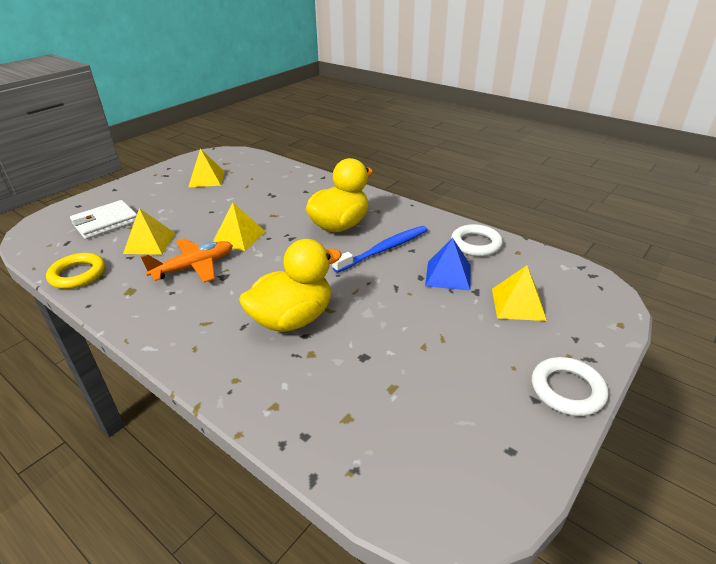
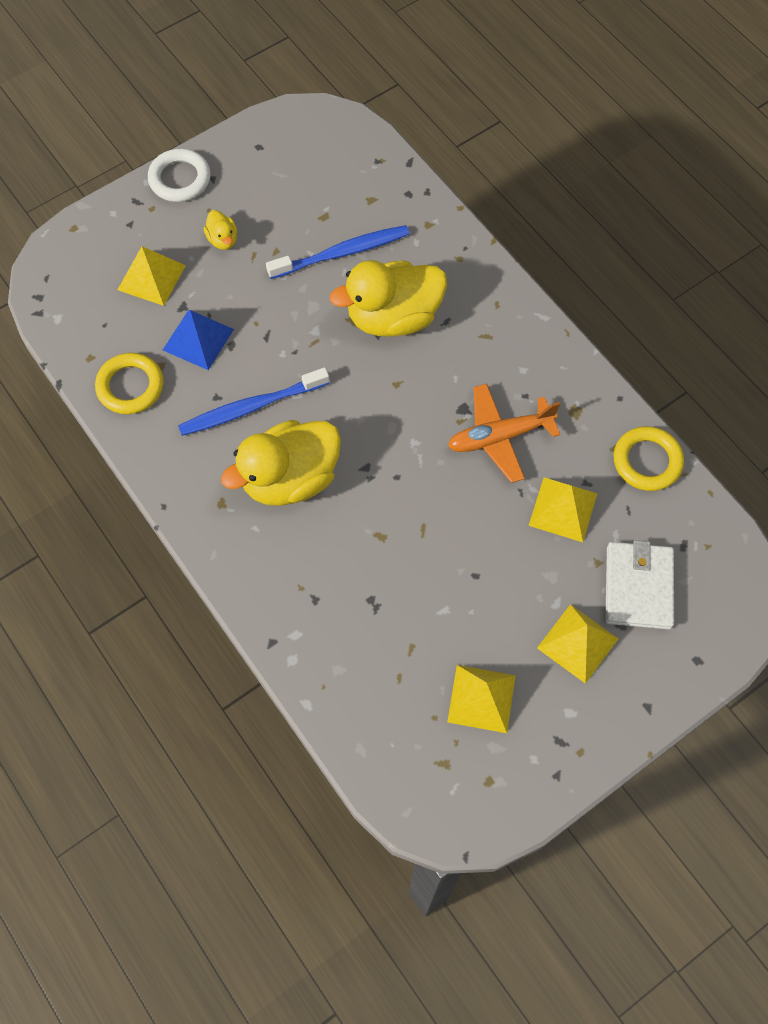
camera: 165 degrees left, 30 degrees up
white wallet [70,200,137,239] -> white wallet turned 60 degrees counterclockwise [605,540,674,629]
yellow pyramid [213,203,266,251] -> yellow pyramid moved to [537,604,618,684]
white ring [451,224,503,256] -> yellow ring [95,353,164,414]
none -> yellow duck [204,210,237,250]
none -> blue toothbrush [266,225,409,279]

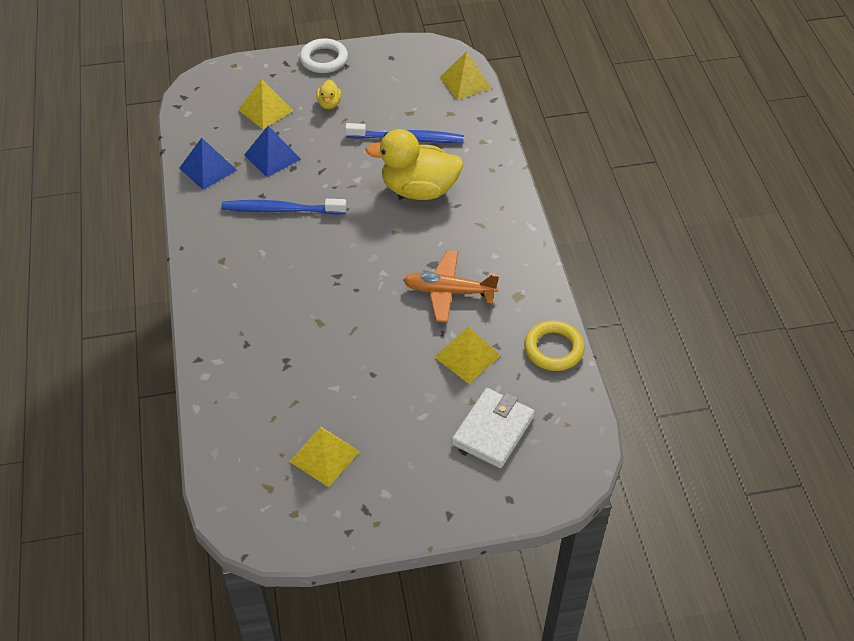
camera: 25 degrees right, 15 degrees down
yellow ring [95,353,164,414] -> blue pyramid [179,138,237,190]
yellow duck [221,420,341,506] -> none
yellow pyramid [537,604,618,684] -> yellow pyramid moved to [440,51,492,100]

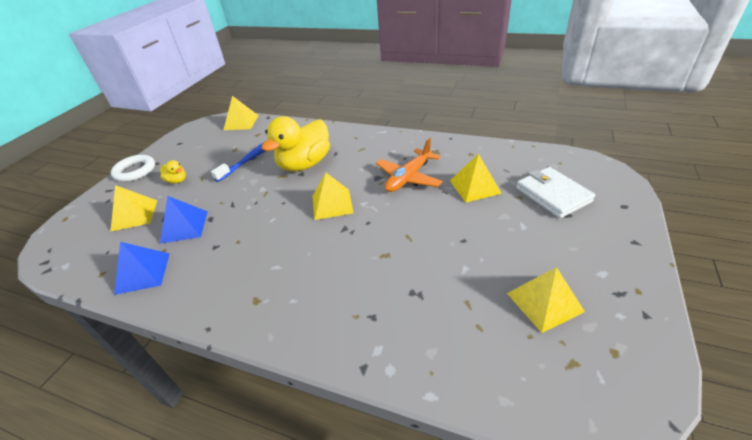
camera: 55 degrees left, 10 degrees down
blue toothbrush [221,199,347,215] -> none
yellow ring [524,321,585,371] -> none
none -> yellow pyramid [312,173,354,220]

